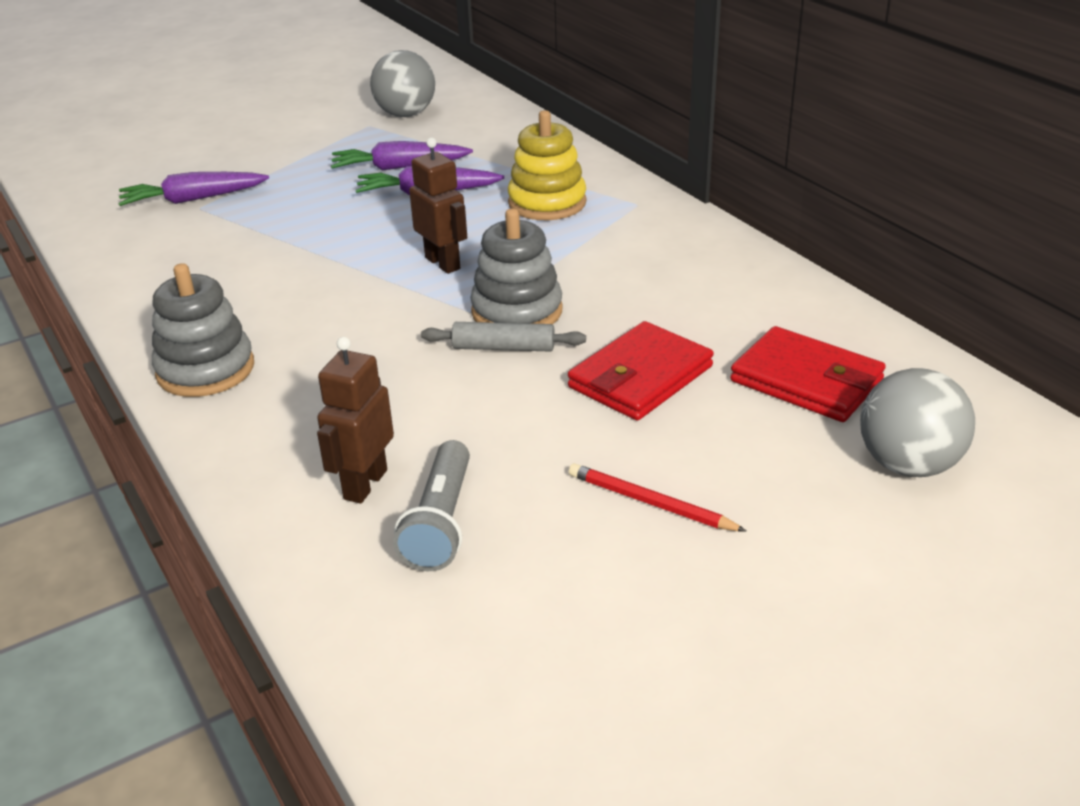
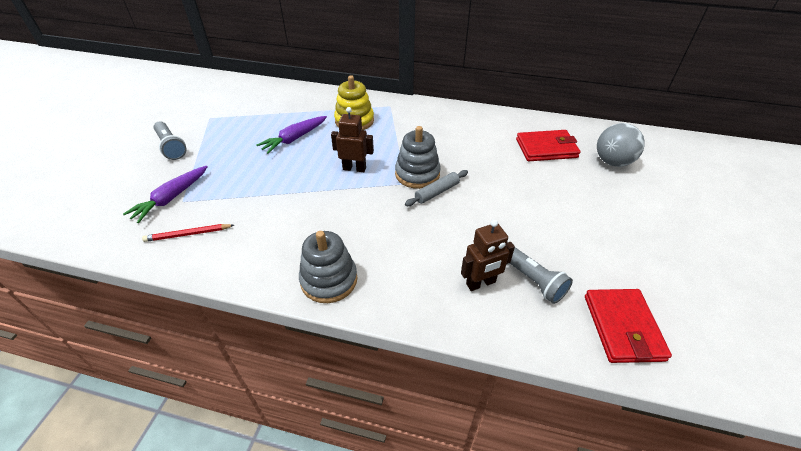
camera: 45 degrees left, 10 degrees up
brown robot [317,337,394,504] -> brown robot turned 90 degrees counterclockwise [461,220,515,291]
purple carrot [331,141,473,171] -> none
grey ball [370,50,435,117] -> none
red wallet [568,321,714,421] -> red wallet moved to [585,289,672,363]
red pencil [569,463,747,532] -> red pencil moved to [142,224,234,242]
none -> grey flashlight [154,121,187,160]

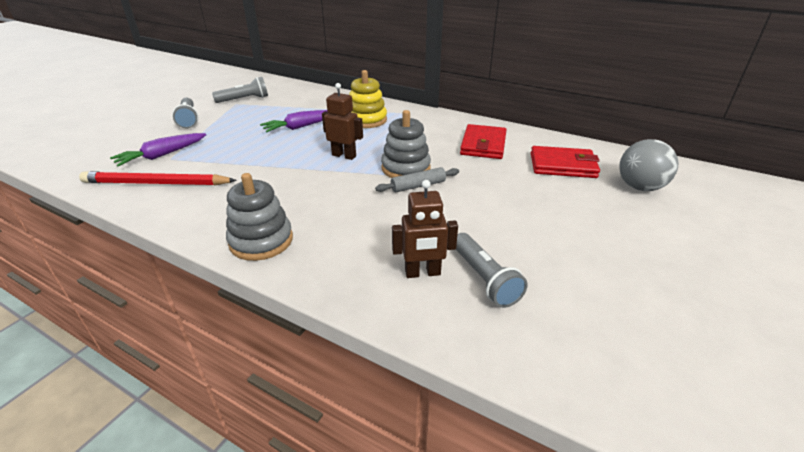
camera: 15 degrees right, 10 degrees down
red pencil [142,224,234,242] -> red pencil [79,171,237,185], size x1.79
red wallet [585,289,672,363] -> red wallet moved to [460,124,506,159]
none -> grey flashlight [212,77,268,103]

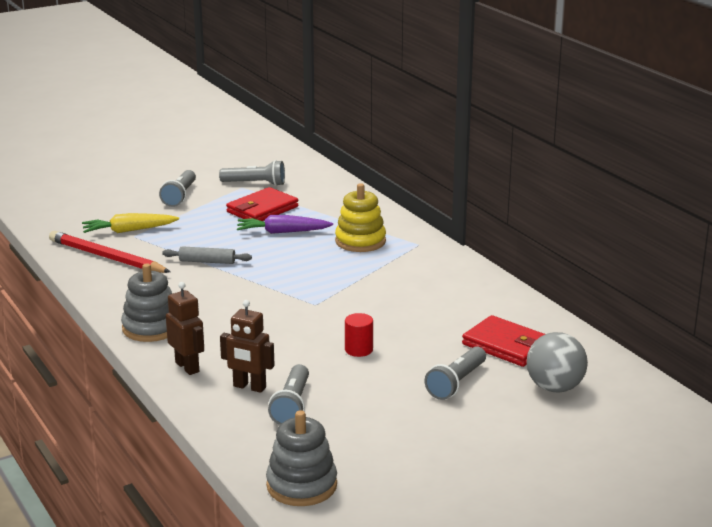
camera: 30 degrees right, 10 degrees down
purple carrot [110,133,206,167] -> yellow carrot [82,213,179,233]
brown robot [322,83,363,160] -> brown robot moved to [166,282,204,375]
grey rolling pin [375,167,459,192] -> grey rolling pin moved to [162,246,252,264]
grey stacking toy [381,110,431,178] -> grey stacking toy moved to [266,410,337,506]
red wallet [460,124,506,159] -> red wallet moved to [226,187,298,221]
none -> red cylinder [345,313,373,357]
none -> grey flashlight [425,346,486,400]

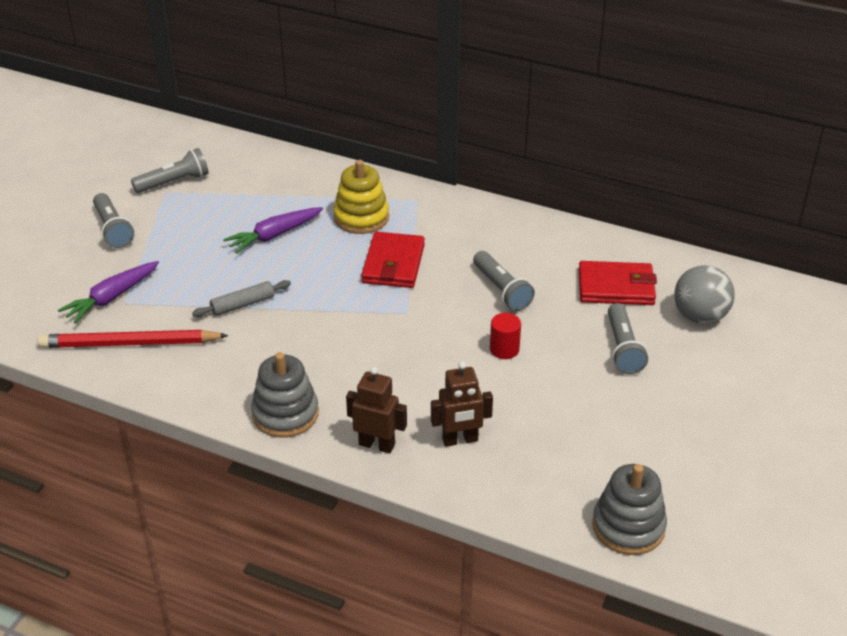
camera: 35 degrees left, 15 degrees up
yellow carrot [82,213,179,233] -> purple carrot [58,261,159,324]
red wallet [226,187,298,221] -> red wallet moved to [361,232,425,288]
grey flashlight [268,364,309,425] -> grey flashlight moved to [473,251,535,311]

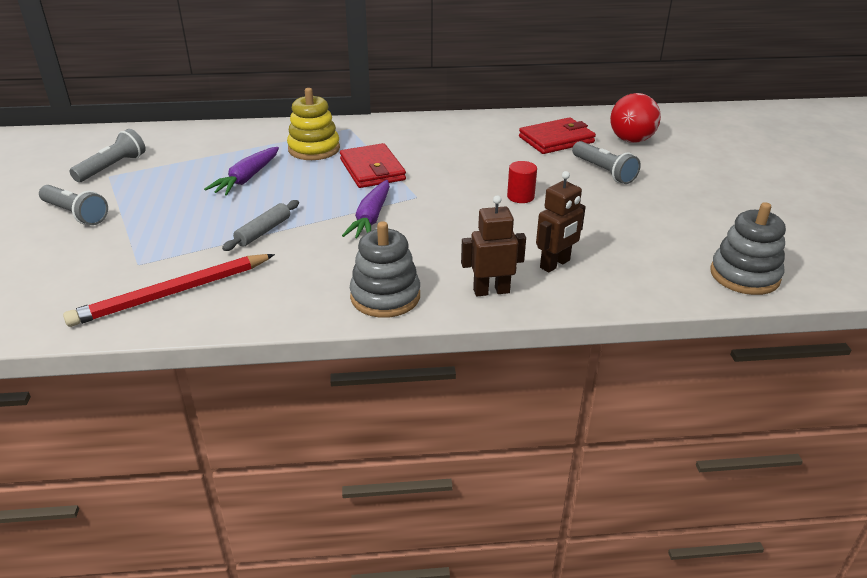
camera: 30 degrees left, 5 degrees down
purple carrot [58,261,159,324] -> purple carrot moved to [342,180,390,238]
grey flashlight [473,251,535,311] -> none
grey ball [674,265,735,324] -> red ball [610,93,661,143]

